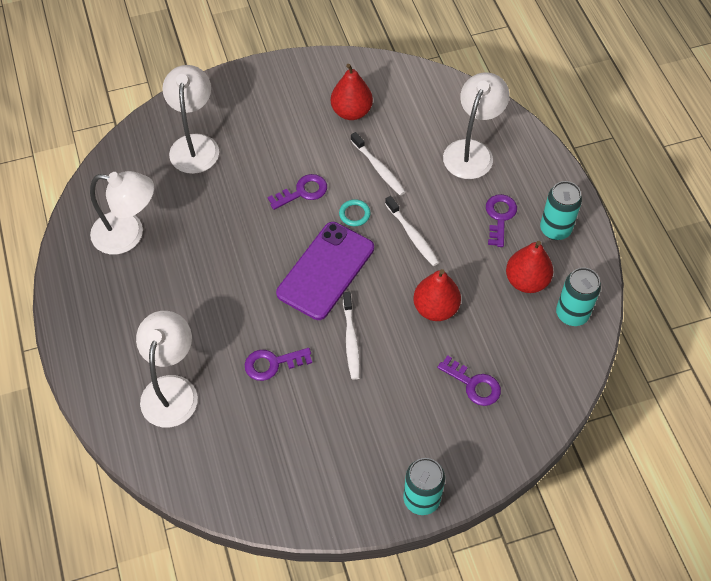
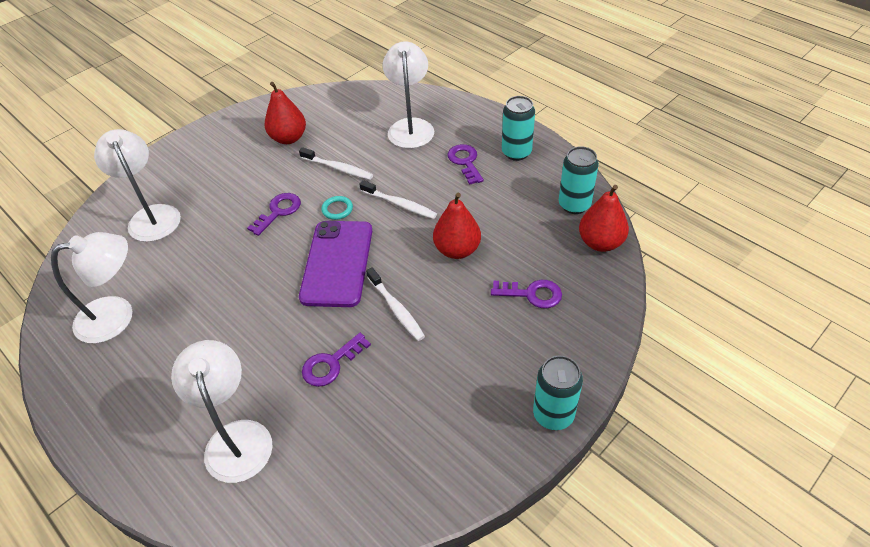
camera: 25 degrees left, 10 degrees down
red pear [506,241,553,293] -> red pear moved to [579,185,629,252]

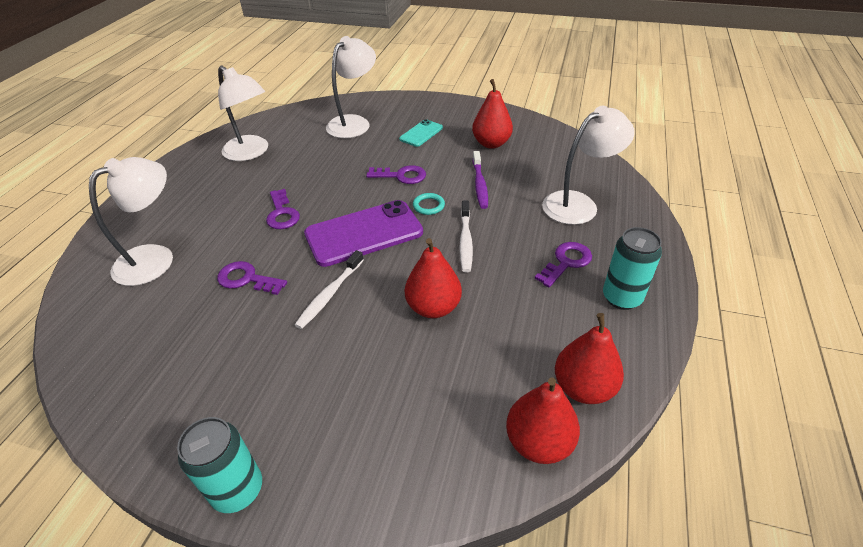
camera: 60 degrees right, 5 degrees down
white toothbrush [299,147,373,180] -> purple toothbrush [473,151,488,209]
purple key [491,280,562,308] -> purple key moved to [266,189,300,229]
turquoise can [559,146,599,214] -> red pear [555,313,624,404]
none -> turquoise phone [399,119,443,147]

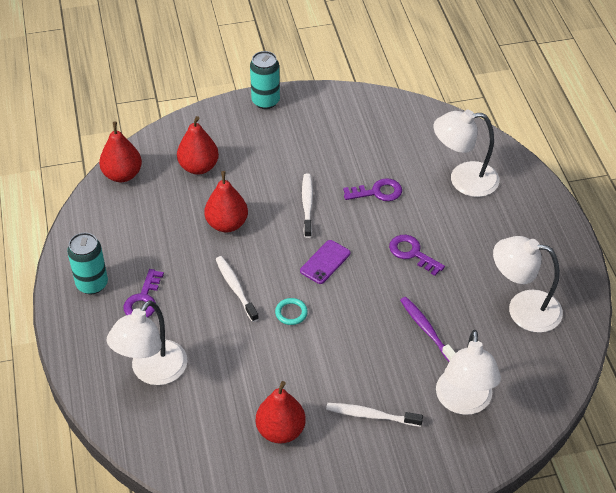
camera: 150 degrees right, 5 degrees up
white lamp [89,157,173,286] -> white lamp turned 75 degrees clockwise [433,110,500,197]
purple phone [304,200,423,267] -> purple phone [300,240,350,284], size x0.52
purple key [366,165,426,184] -> none
turquoise phone [399,119,443,147] -> white toothbrush [326,403,423,427]
purple toothbrush [473,151,488,209] -> purple toothbrush moved to [400,297,455,362]
red pear [555,313,624,404] -> red pear moved to [177,116,219,175]

